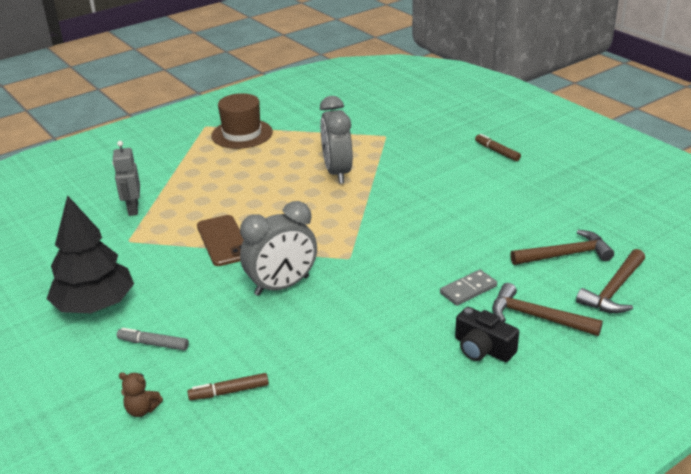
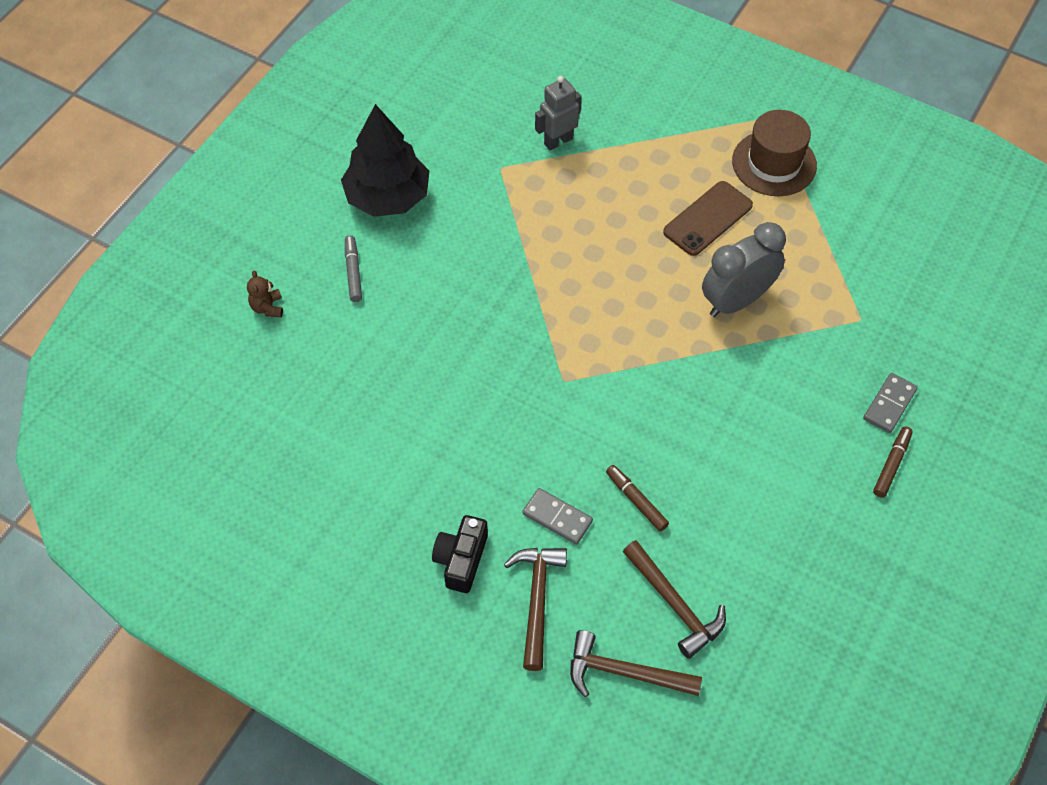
camera: 65 degrees right, 25 degrees up
brown marker [187,373,269,400] -> brown marker moved to [606,465,669,531]
brown phone [197,215,244,266] -> brown phone moved to [663,181,753,256]
grey clock [240,201,317,296] -> none
none -> grey domino [863,373,918,433]

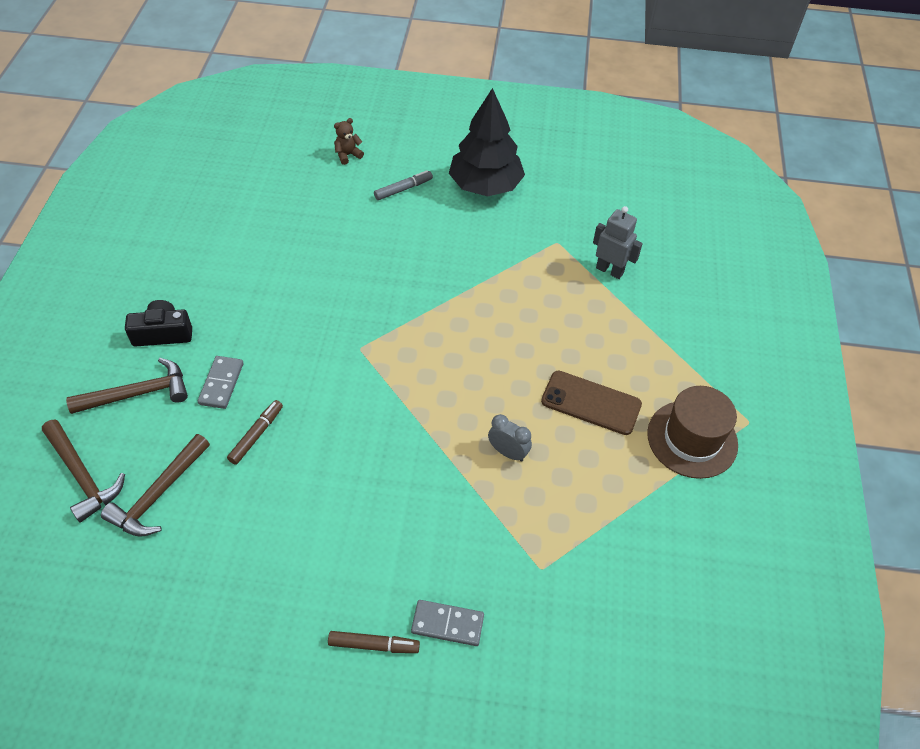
camera: 65 degrees right, 5 degrees down
brown hammer [570,630,702,697] -> brown hammer turned 150 degrees clockwise [42,419,125,523]
grey clock [702,222,786,317] -> grey clock [488,414,532,461], size x0.51

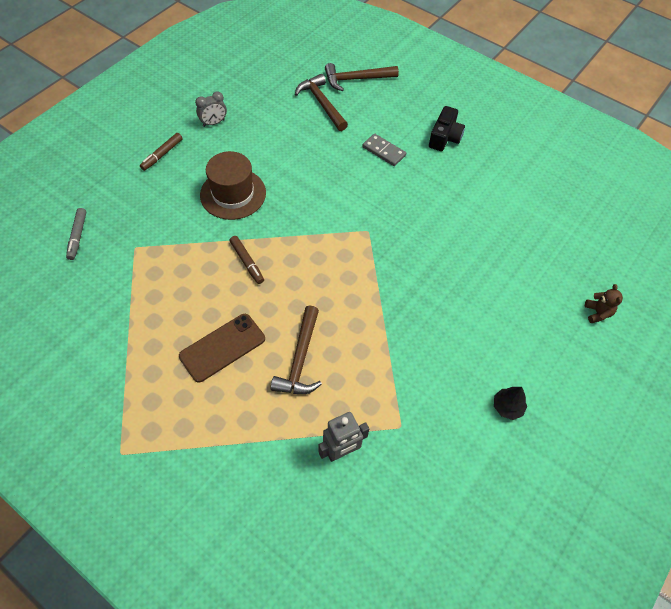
camera: 120 degrees right, 5 degrees up
brown hammer [66,358,188,414] -> brown hammer moved to [271,306,322,394]
brown marker [227,400,283,465] -> brown marker moved to [230,236,264,284]
grey marker [374,170,433,200] -> grey marker moved to [66,208,86,260]
grey domino [411,600,484,646] -> none
black tree [449,88,525,197] -> black tree [494,387,527,420], size x0.41
grey clock [488,414,532,461] -> grey clock moved to [195,91,227,127]
brown hat [647,386,738,479] -> brown hat moved to [200,151,266,220]

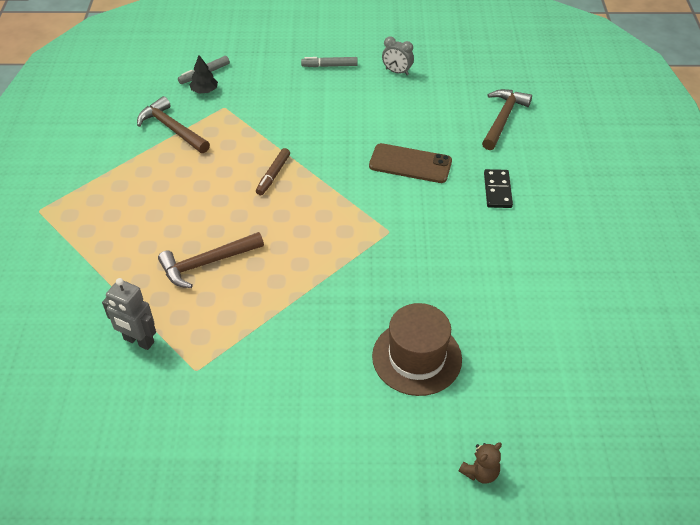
camera: 55 degrees right, 10 degrees down
brown marker [140,133,183,171] -> grey marker [301,57,358,67]
brown phone [179,314,265,382] -> brown phone moved to [369,143,452,183]
brown hat [200,151,266,220] -> brown hat moved to [372,303,462,396]
brown hammer [325,63,399,91] -> brown hammer moved to [137,96,210,153]
grey domino [362,134,406,166] -> black domino [484,169,513,208]
black camera [429,106,465,151] -> none
black tree [494,387,527,420] -> black tree moved to [189,55,218,94]

